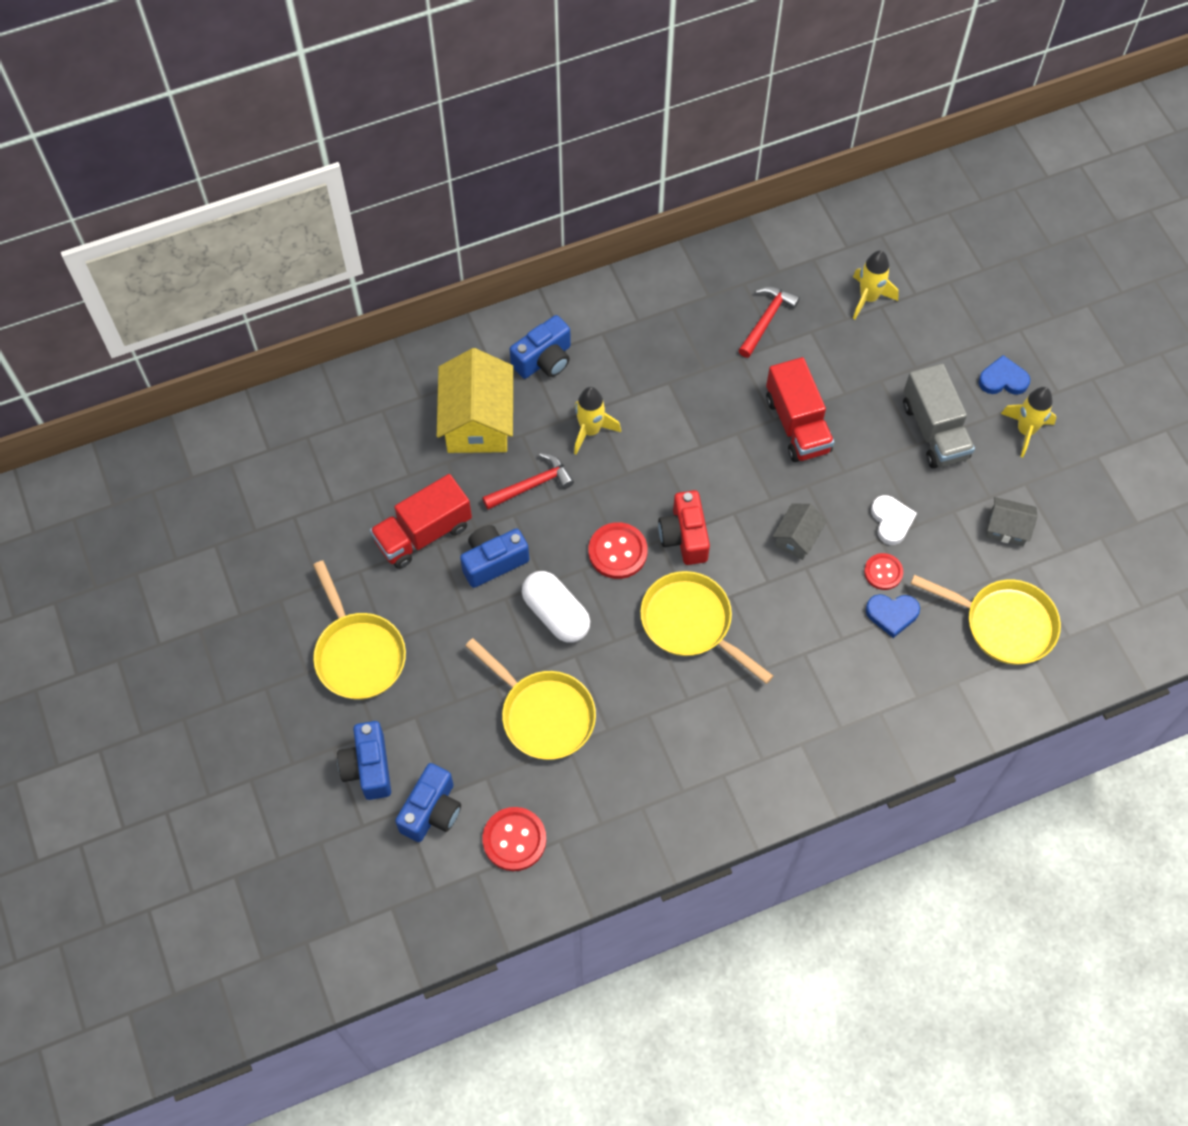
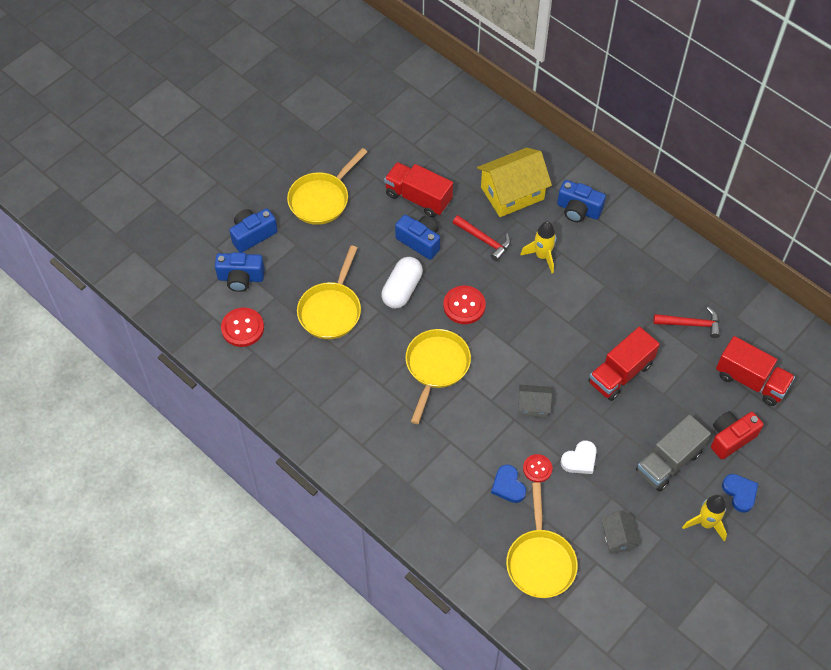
camera: 65 degrees right, 5 degrees down
red camera [658,490,710,565] -> red camera moved to [711,411,763,459]
yellow rocket [853,250,899,319] -> red truck [716,336,795,406]

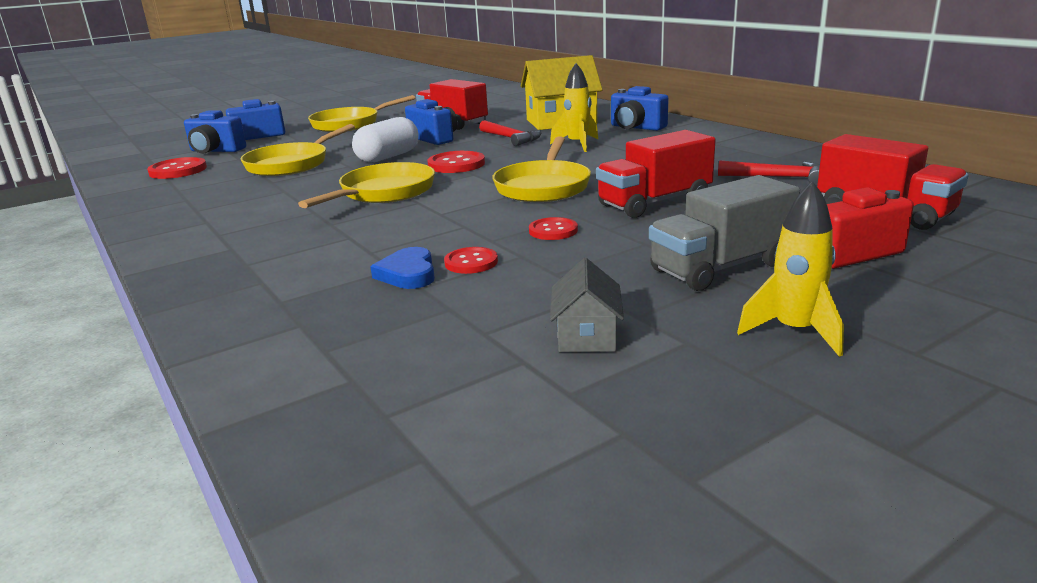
camera: 15 degrees right, 35 degrees down
yellow pan [506,482,578,598] -> yellow pan moved to [492,136,591,202]
grey house [518,385,552,417] -> none
white heart [561,440,597,474] -> none
blue heart [722,474,758,513] -> none
none -> red button [529,217,578,240]

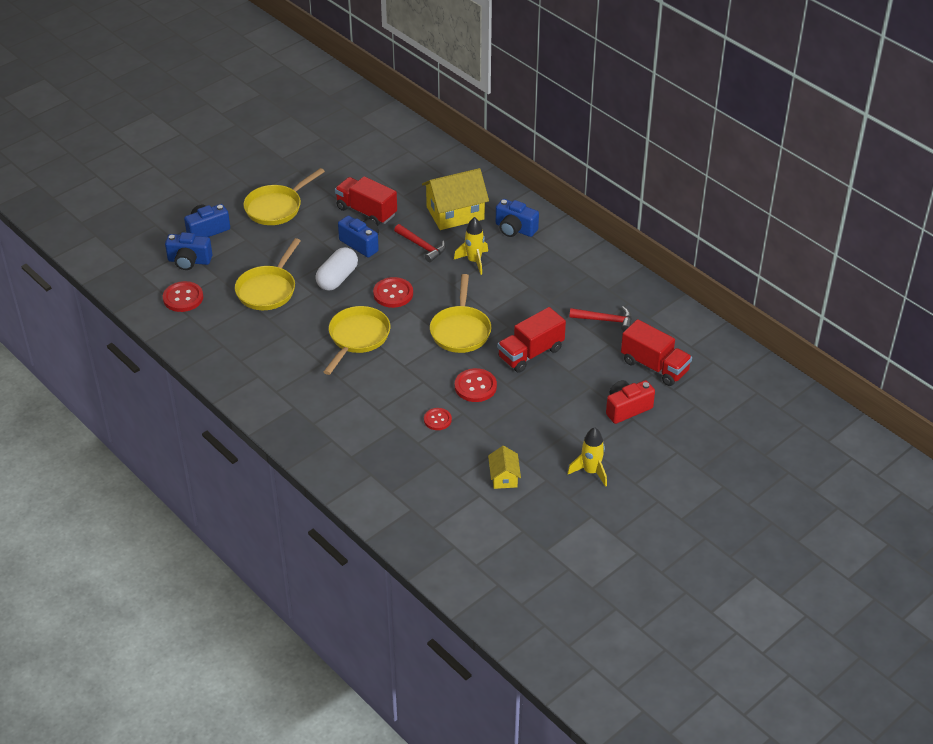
camera: 10 degrees left, 20 degrees up
blue heart [370,247,435,289] -> none
red button [529,217,578,240] -> red button [455,368,497,402], size x1.55
grey house [550,258,624,352] -> yellow house [488,446,521,489]
grey truck [649,175,800,291] -> none

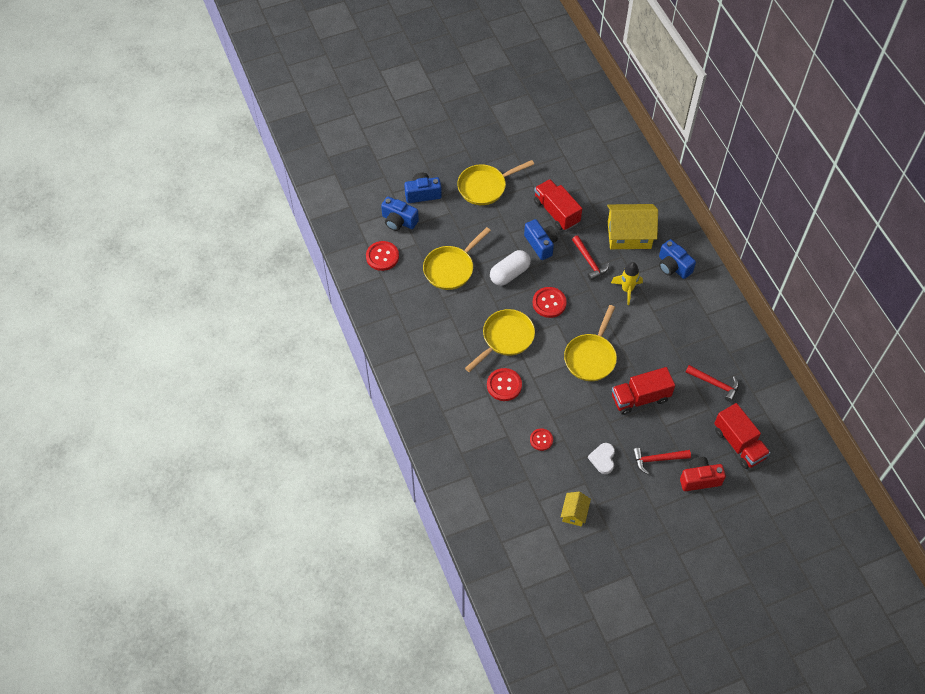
camera: 20 degrees right, 15 degrees up
red button [455,368,497,402] -> red button moved to [487,368,522,401]
yellow rocket [567,427,607,487] -> none
none -> white heart [588,443,615,474]
none -> red hammer [633,448,691,474]

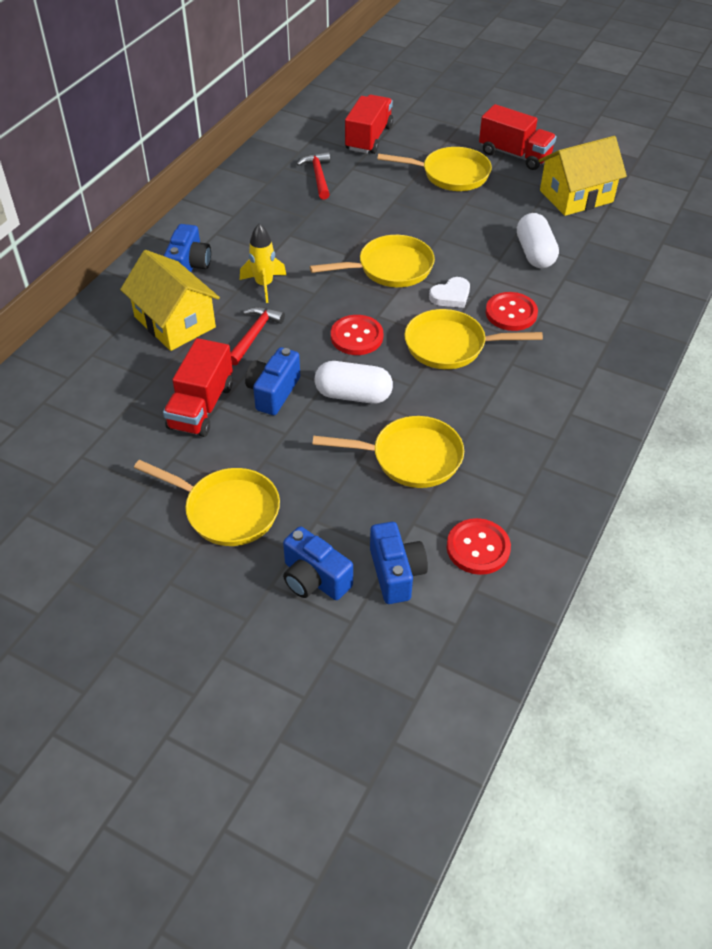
camera: 130 degrees left, 10 degrees down
red button [530,428,553,451] -> white capsule [517,213,559,268]
yellow house [561,492,591,527] -> yellow house [539,136,627,216], size x1.94
white heart [588,443,615,474] -> white heart moved to [429,277,470,308]
red truck [612,367,675,415] -> red truck moved to [479,104,556,170]
red hammer [633,448,691,474] -> yellow pan [377,147,492,191]
red camera [680,457,726,491] -> none

